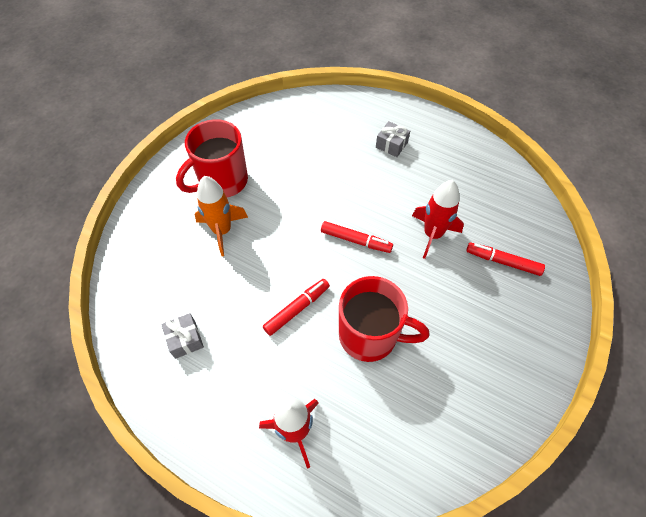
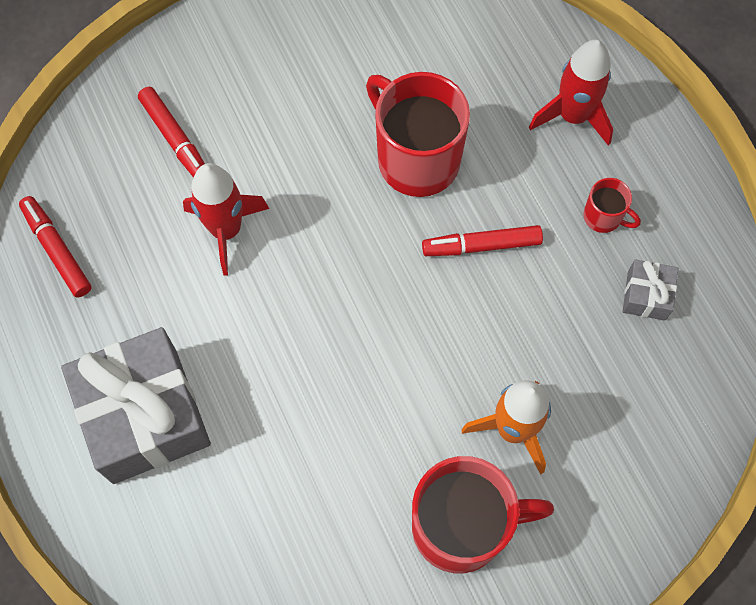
camera: 145 degrees left, 10 degrees up
red marker [321,221,393,253] -> red marker moved to [19,196,92,297]
grey gift [376,121,410,157] -> grey gift [61,327,211,484], size x2.28
none -> red mug [583,178,641,233]

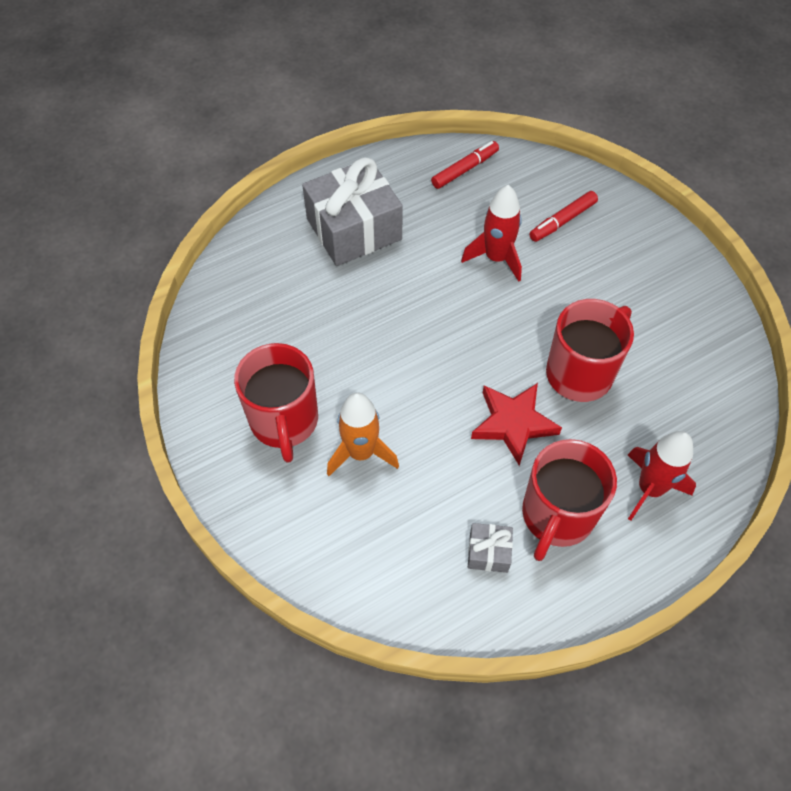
camera: 85 degrees right, 10 degrees down
red marker [422,225,543,256] -> red star [471,383,562,466]
red mug [583,178,641,233] -> red mug [522,439,617,561], size x2.18

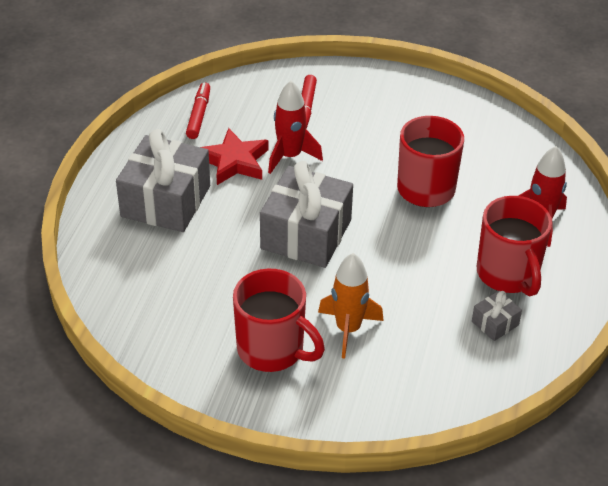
camera: 45 degrees left, 15 degrees down
red star [471,383,562,466] -> red star moved to [201,128,269,185]
none -> grey gift [260,161,353,268]

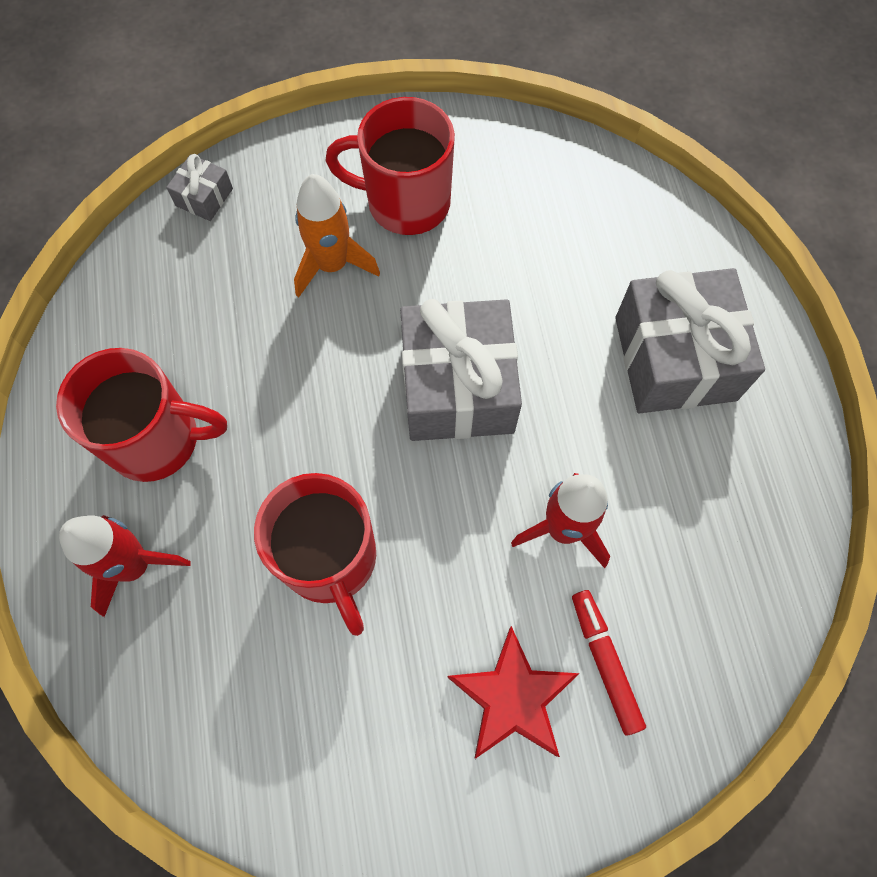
camera: 155 degrees right, 25 degrees up
red marker [186,83,210,139] -> none
red star [201,128,269,185] -> red star moved to [447,626,580,759]
grey gift [472,291,522,341] -> grey gift moved to [166,154,233,221]
red mug [477,196,552,296] -> red mug turned 135 degrees clockwise [56,348,227,482]

